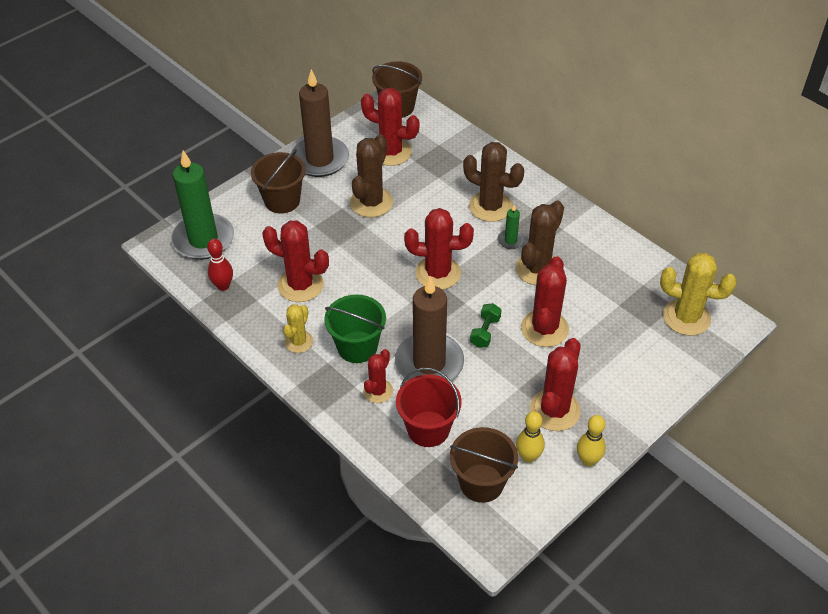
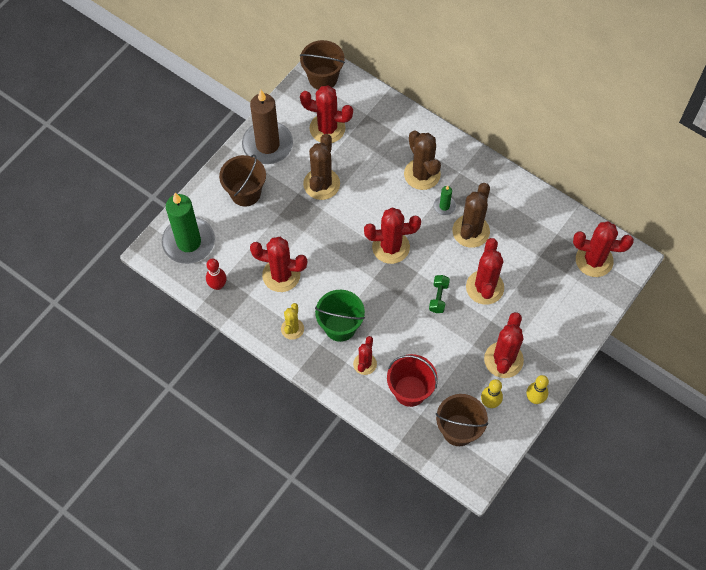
camera: 10 degrees left, 15 degrees up
brown candle [395,276,464,381] -> none
brown cactus [463,142,524,222] -> brown cactus turned 45 degrees clockwise [404,130,441,190]
yellow cactus [660,253,737,336] -> red cactus [573,221,634,277]

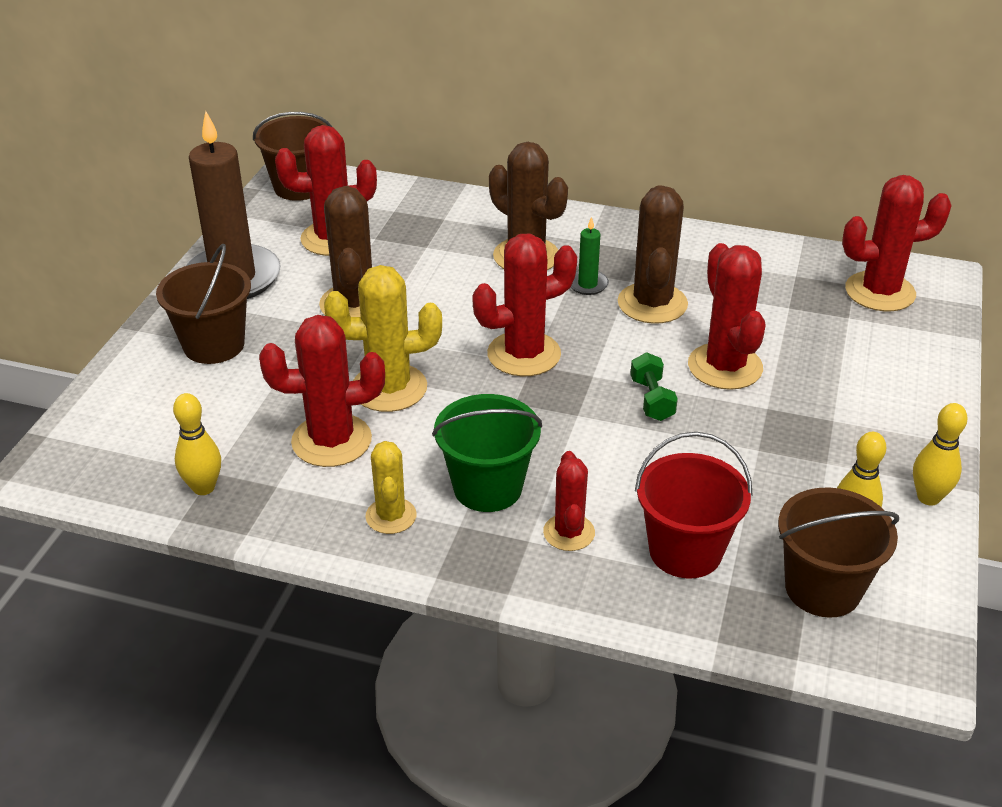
camera: 20 degrees left, 25 degrees down
green candle [162,193,215,264] -> none
red bowling pin [206,259,227,290] -> yellow bowling pin [173,393,221,495]
red cactus [484,312,524,378] -> none
none -> yellow cactus [324,265,442,412]

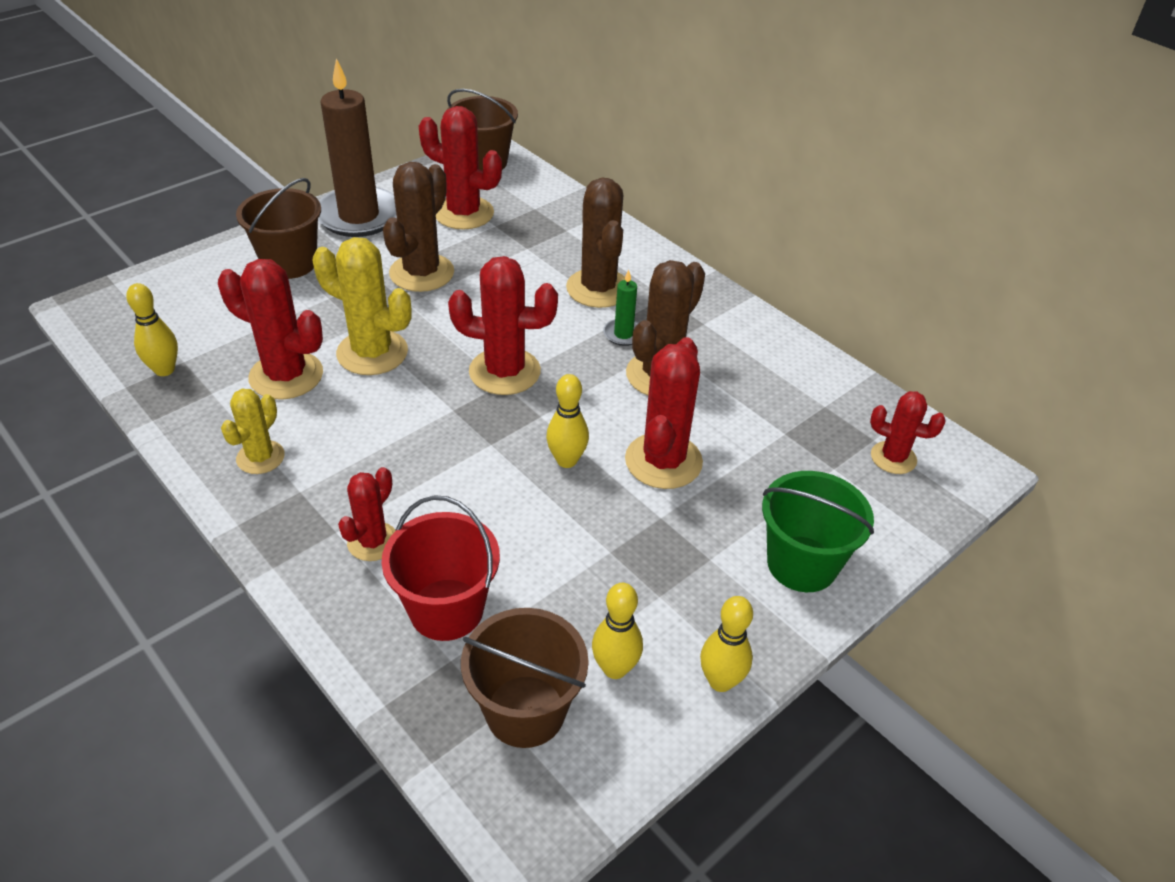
camera: 30 degrees right, 5 degrees up
green bucket [432,394,542,512] -> green bucket moved to [762,471,874,592]
green dumbbell [630,353,678,421] -> yellow bowling pin [546,374,589,468]
red cactus [842,175,952,311] -> red cactus [870,391,946,474], size x0.60

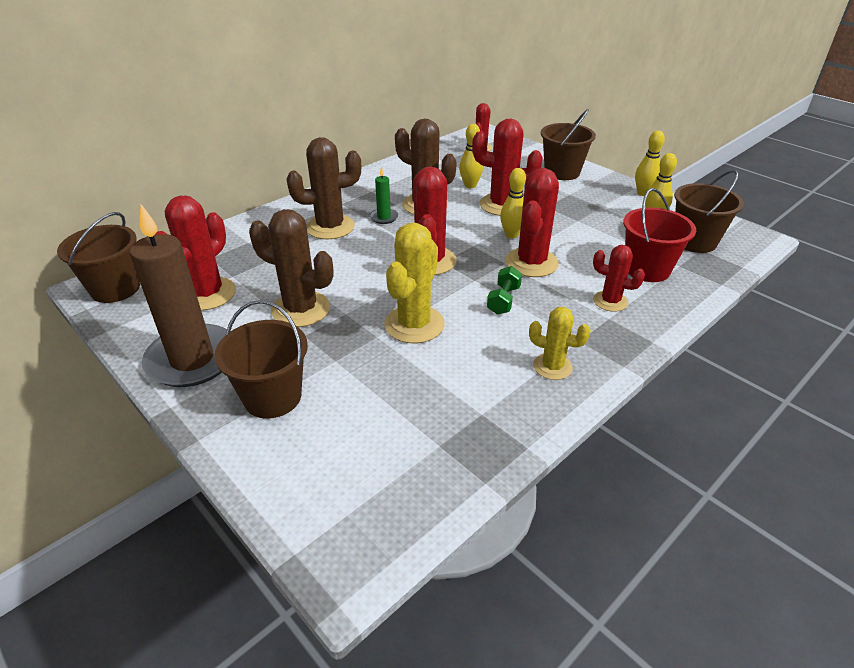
camera: 90 degrees left, 5 degrees down
yellow bowling pin [126,283,178,376] -> yellow bowling pin moved to [459,124,483,188]
red cactus [218,259,323,400] -> red cactus moved to [505,168,559,277]
green bucket [762,471,874,592] -> brown bucket [541,109,596,180]
none -> green dumbbell [487,266,522,315]

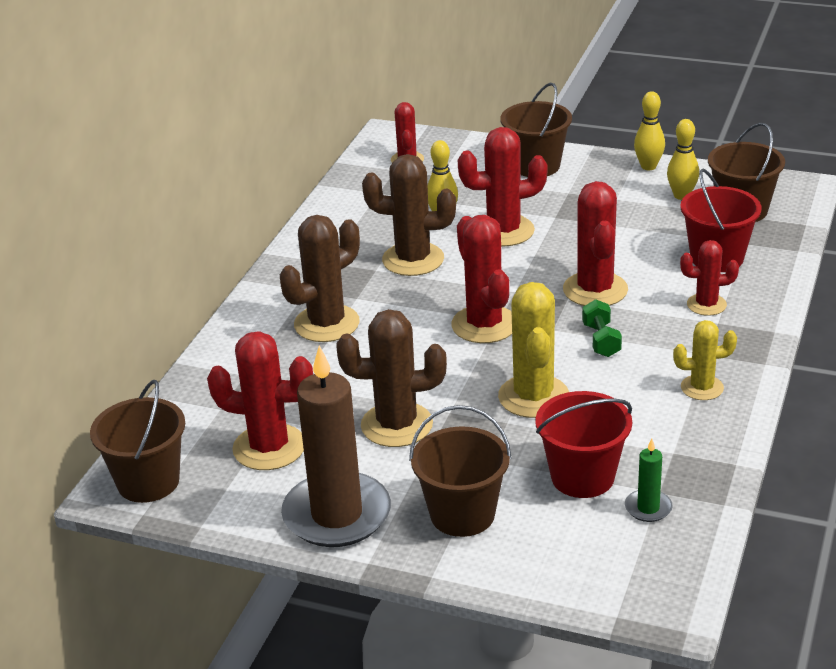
camera: 25 degrees left, 5 degrees down
red cactus [155,196,236,311] -> red cactus turned 75 degrees counterclockwise [207,331,313,470]
green candle [370,166,398,224] -> green candle moved to [625,438,673,522]
yellow bowling pin [500,168,526,239] -> none
none -> red bucket [535,391,632,498]

